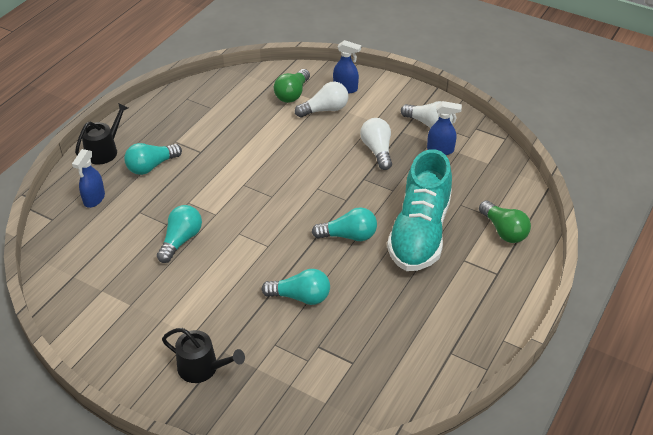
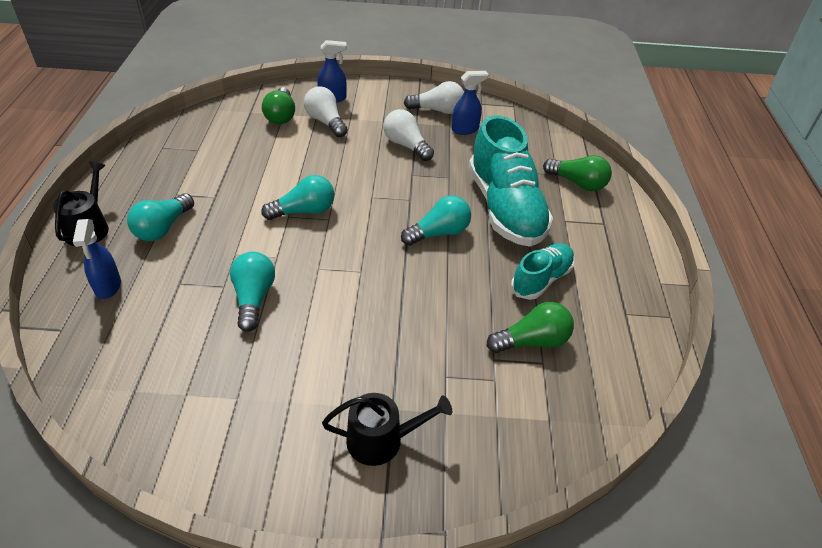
camera: 30 degrees left, 0 degrees up
turquoise light bulb [261,269,330,305] -> turquoise light bulb moved to [261,175,334,220]
white light bulb [295,82,348,118] -> white light bulb turned 75 degrees counterclockwise [304,86,348,137]
none -> green light bulb [487,302,574,353]
none -> turquoise shoe [511,243,575,300]

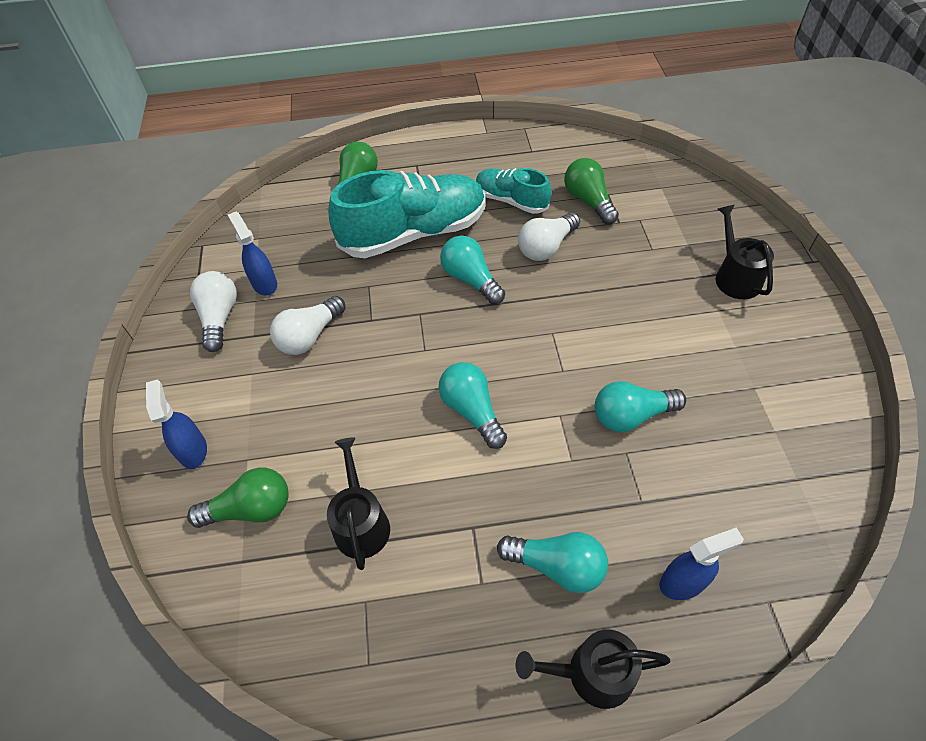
camera: 95 degrees left, 10 degrees up
white light bulb [304,86,348,137] -> white light bulb moved to [518,212,580,261]
none -> black watering can [327,437,390,570]

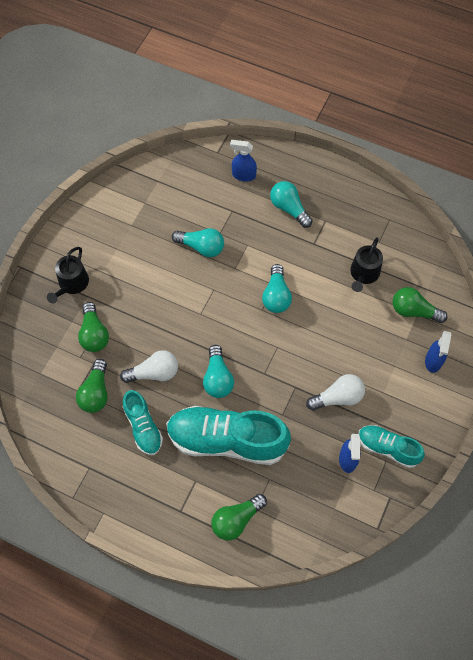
camera: 150 degrees left, 10 degrees up
white light bulb [190,271,237,352] -> turquoise shoe [359,425,425,468]
black watering can [516,629,670,709] -> none
none -> green light bulb [78,302,109,352]

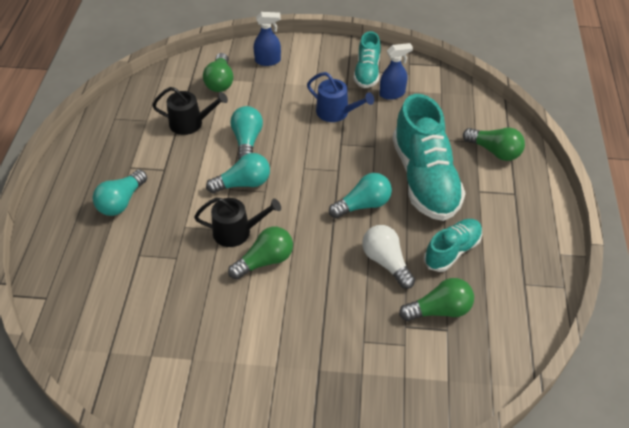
camera: 110 degrees left, 15 degrees down
black watering can [47,247,89,303] -> black watering can moved to [194,197,281,247]
green light bulb [78,302,109,352] -> green light bulb moved to [228,227,293,279]
turquoise light bulb [172,228,224,257] -> turquoise light bulb moved to [230,106,263,159]
blue spray bottle [230,140,257,182] -> none
white light bulb [306,374,365,411] -> blue watering can [307,72,374,122]

